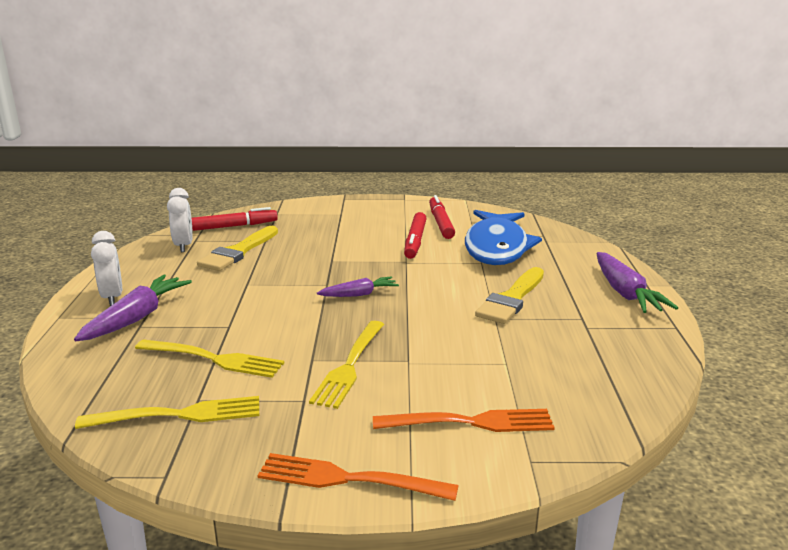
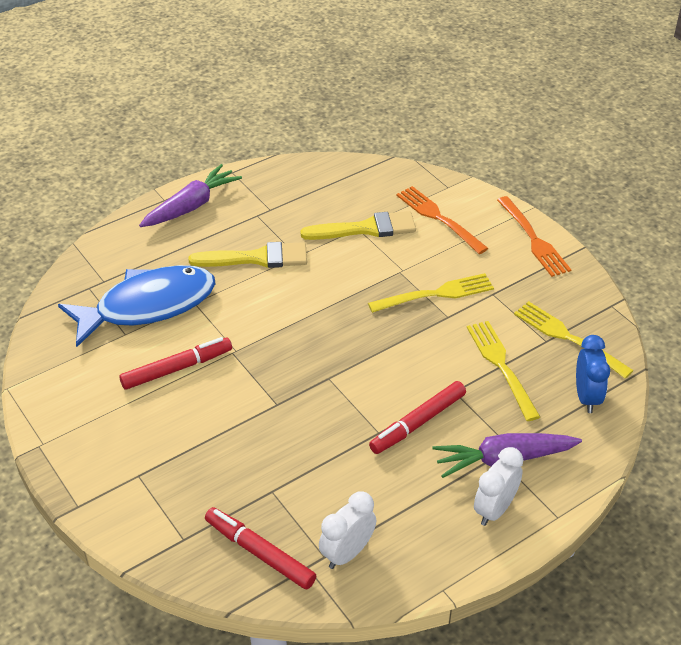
camera: 125 degrees left, 20 degrees up
yellow brush [197,226,278,271] -> yellow brush moved to [300,211,416,240]
purple carrot [317,276,399,297] -> none
red marker [429,195,455,239] -> red marker moved to [369,381,466,454]
none -> blue clock [576,335,610,413]

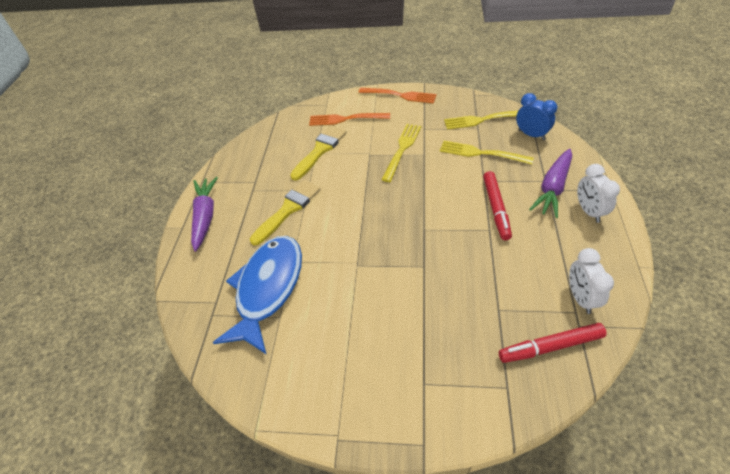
camera: 45 degrees left, 5 degrees up
red marker [119,337,232,390] -> none

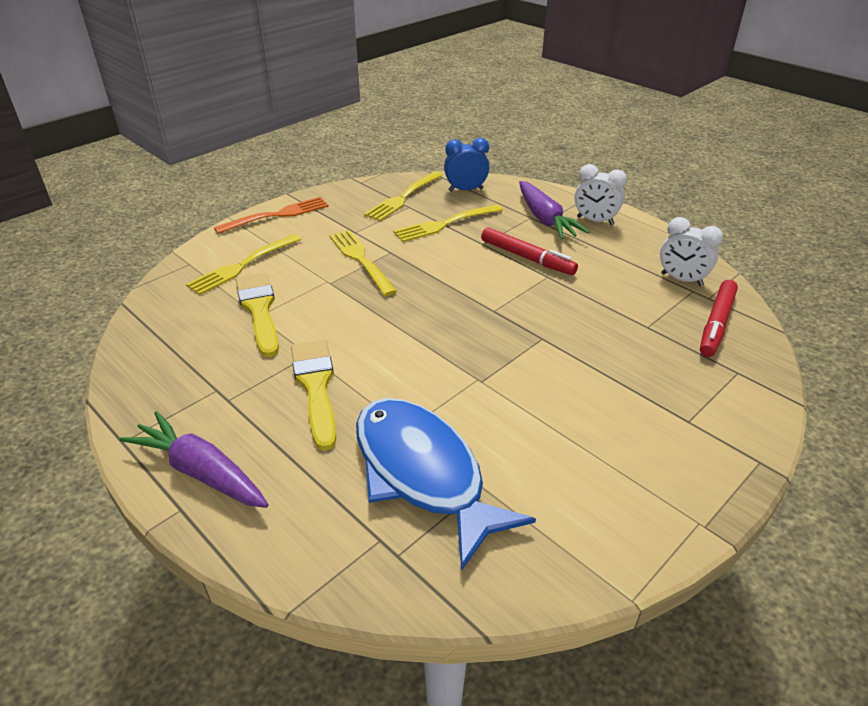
camera: 55 degrees left, 10 degrees down
orange fork [309,113,390,126] -> yellow fork [186,234,302,295]

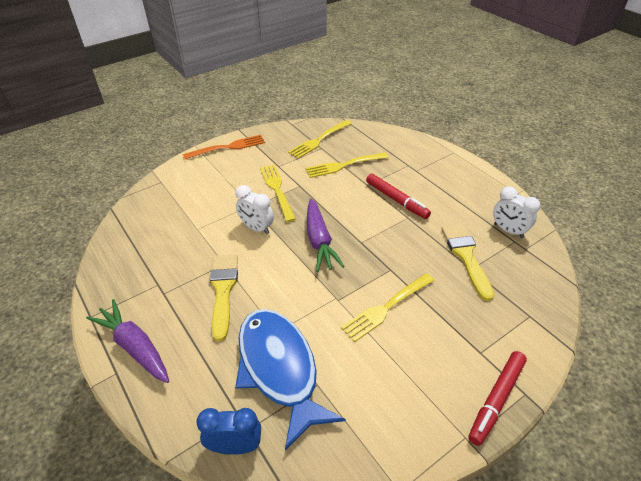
camera: 10 degrees right, 5 degrees up
yellow fork [186,234,302,295] -> yellow fork moved to [341,273,434,342]
yellow brush [236,273,279,357] -> yellow brush moved to [441,224,494,301]
blue clock [444,138,489,192] -> blue clock moved to [197,408,261,455]
purple carrot [519,181,590,240] -> purple carrot moved to [307,198,345,272]
white clock [574,164,627,225] -> white clock moved to [235,185,274,234]
red marker [700,280,738,357] -> red marker moved to [468,351,527,446]

